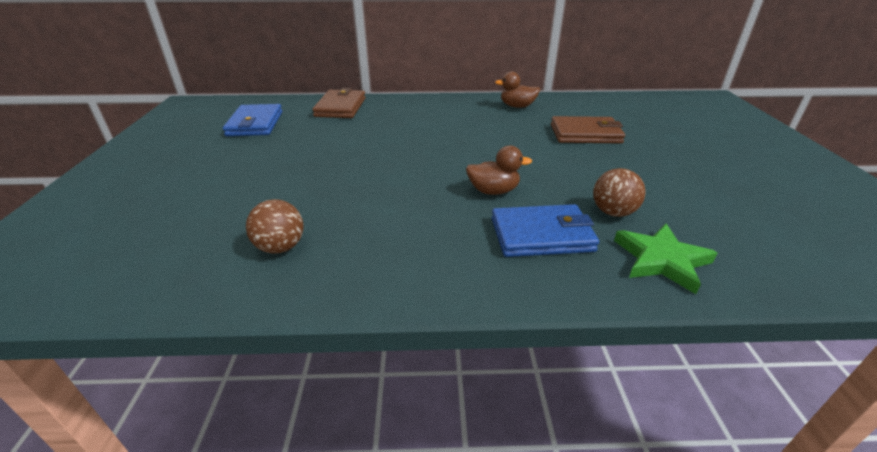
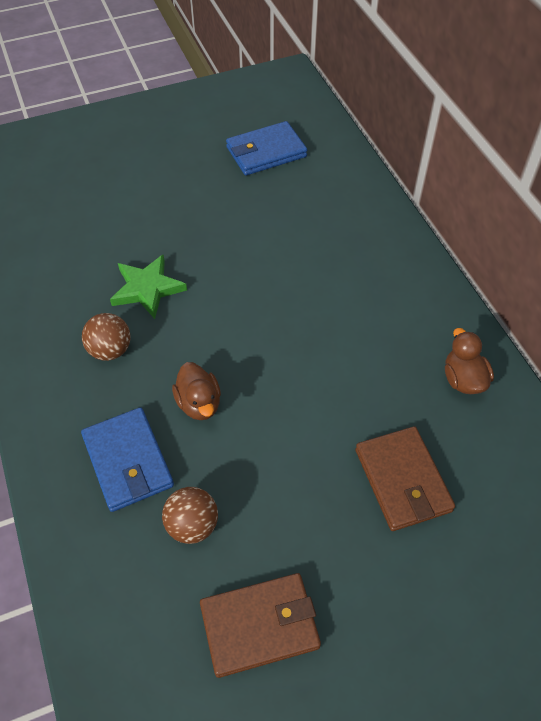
camera: 70 degrees right, 20 degrees up
brown ball [246,199,303,254] -> brown ball moved to [82,313,131,361]
brown wallet [312,88,366,118] -> brown wallet moved to [200,573,321,678]
green star [614,224,717,294] -> green star moved to [110,254,187,319]

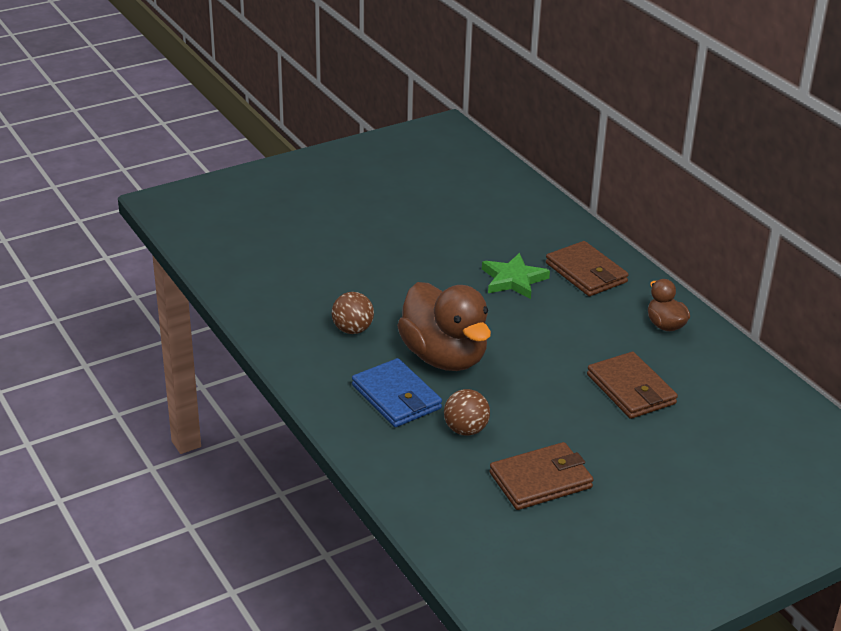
camera: 10 degrees left, 20 degrees down
green star [110,254,187,319] -> green star moved to [482,253,550,299]
brown duck [172,362,221,420] -> brown duck [397,282,491,371], size x2.04
blue wallet [226,121,307,175] -> none
none -> brown wallet [546,241,629,296]

